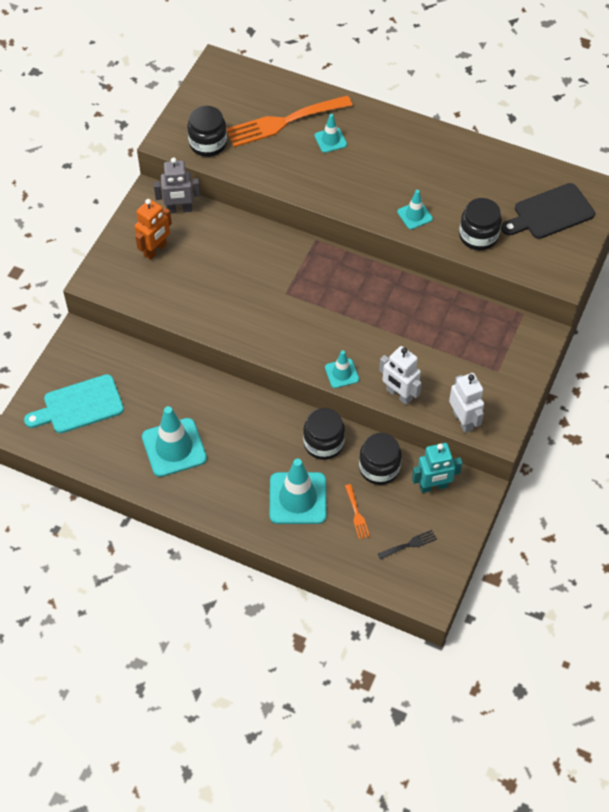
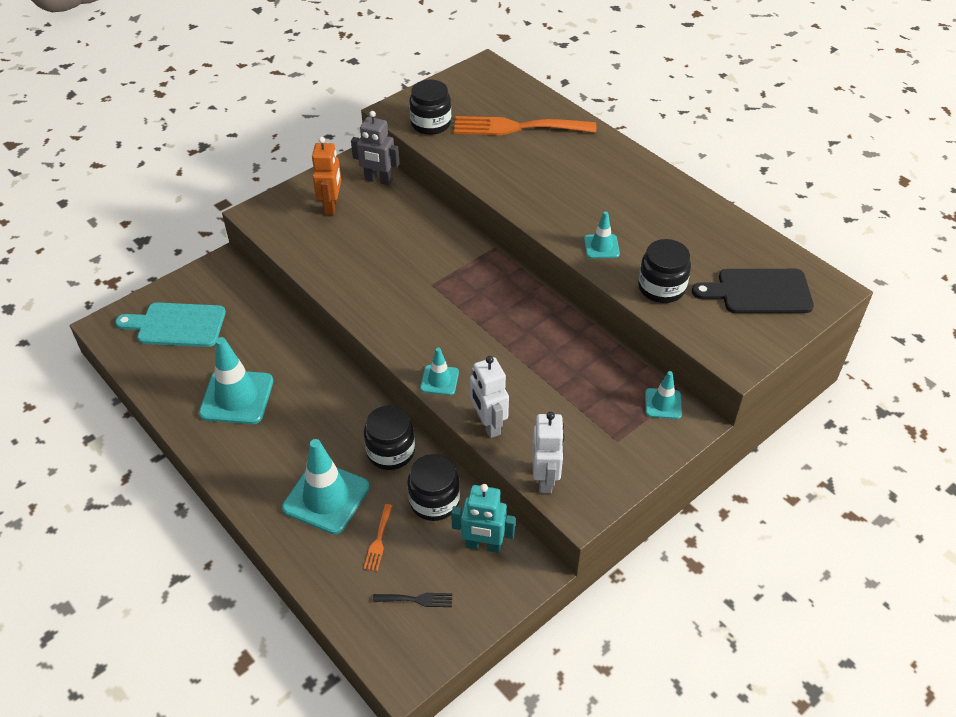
camera: 25 degrees right, 10 degrees down
orange robot [134,199,172,260] -> orange robot turned 60 degrees counterclockwise [312,137,341,215]
turquoise traffic cone [315,114,347,153] -> turquoise traffic cone moved to [645,371,682,419]

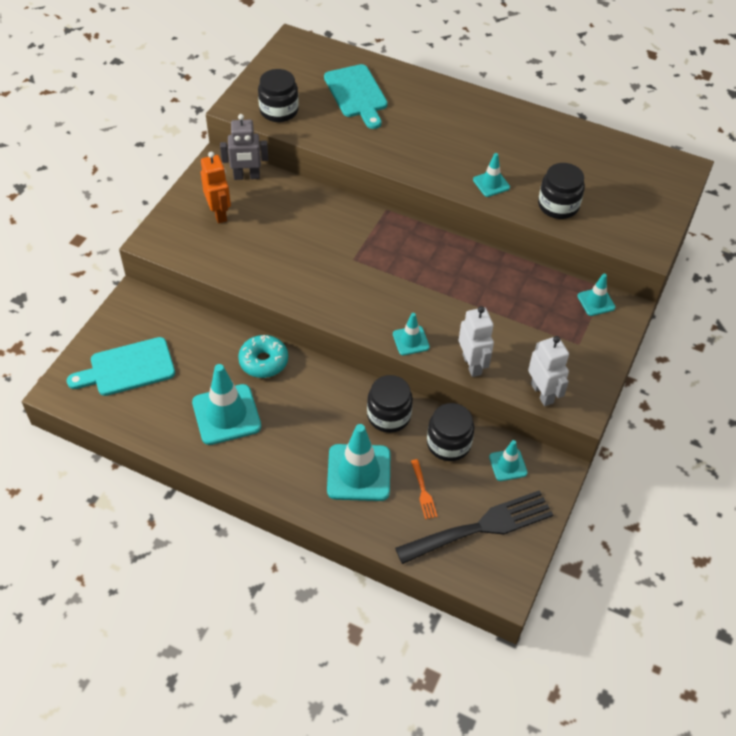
camera: 25 degrees left, 5 degrees up
black fork [373,593,452,607] -> black fork [395,490,553,564], size x2.38
turquoise robot [451,484,515,553] -> turquoise traffic cone [489,440,528,481]
orange fork [454,116,596,135] -> turquoise cutting board [324,64,388,129]
white robot [470,356,509,438] -> white robot turned 150 degrees counterclockwise [459,306,494,377]
black cutting board [692,269,814,313] -> none
none -> turquoise donut [238,335,288,378]

